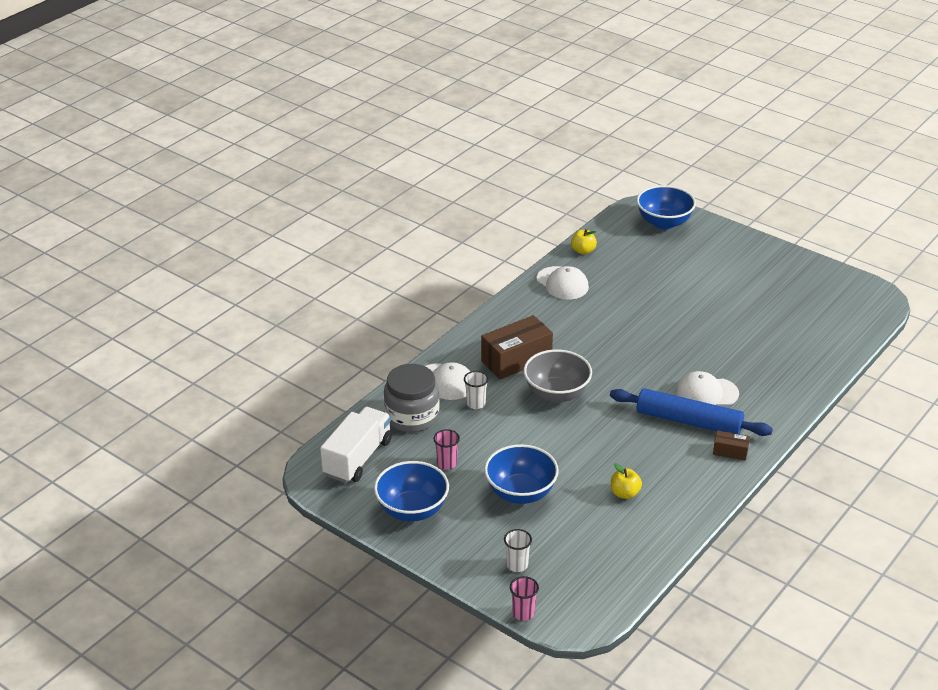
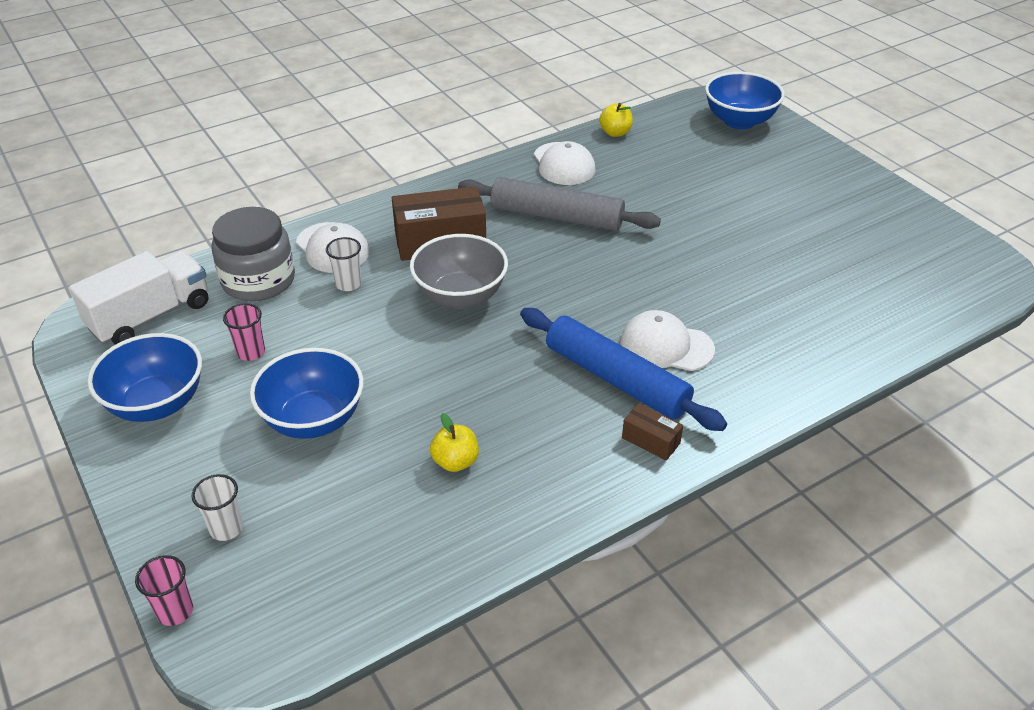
camera: 20 degrees right, 5 degrees up
none -> grey rolling pin [458,177,661,231]

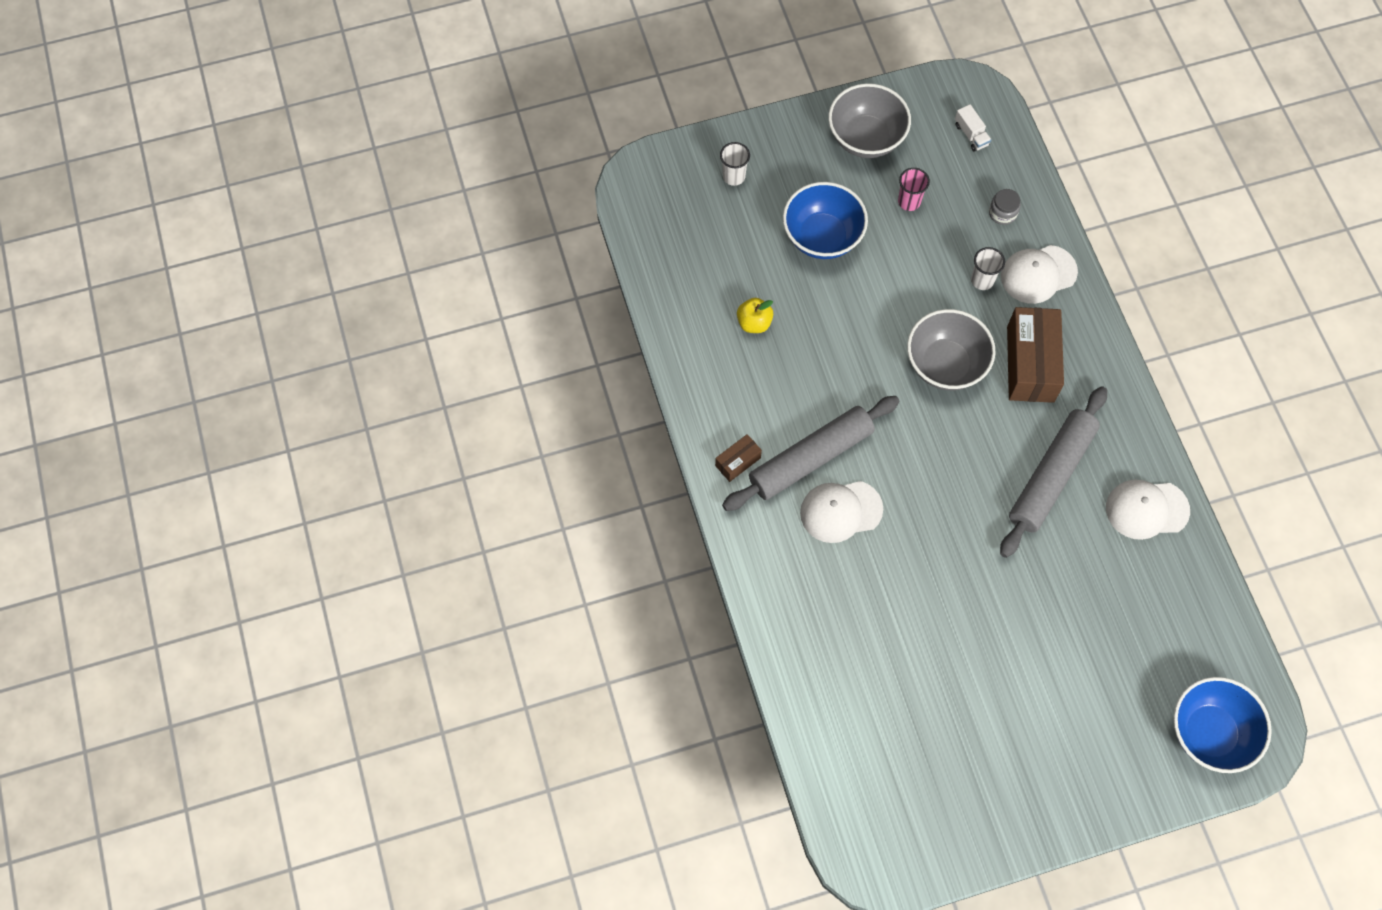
camera: 105 degrees right, 25 degrees up
white truck [69,250,208,345] -> white truck [955,104,991,152], size x0.44
blue bowl [87,333,202,422] -> grey bowl [828,83,911,158]
pink cup [135,555,193,626] -> none
grey jar [211,207,295,301] -> grey jar [989,189,1021,225], size x0.44
blue rolling pin [520,308,727,431] -> grey rolling pin [722,396,900,511]
yellow apple [599,103,633,137] -> none
white cap [620,310,715,371] -> white cap turned 135 degrees counterclockwise [800,481,883,543]

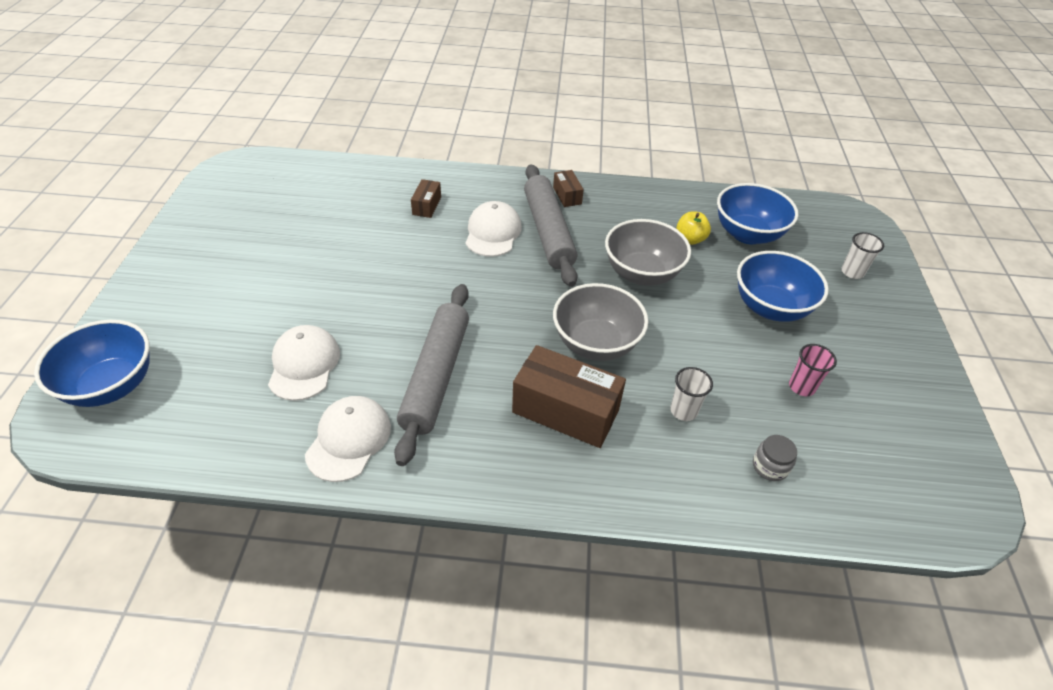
camera: 110 degrees right, 20 degrees down
grey bowl [828,83,911,158] -> grey bowl moved to [605,219,691,286]
white truck [955,104,991,152] -> none
grey rolling pin [1000,386,1107,558] -> grey rolling pin turned 45 degrees clockwise [394,284,469,466]
white cap [1001,245,1078,304] -> white cap moved to [268,325,340,401]
none -> brown box [411,179,441,218]
none -> blue bowl [717,183,799,244]

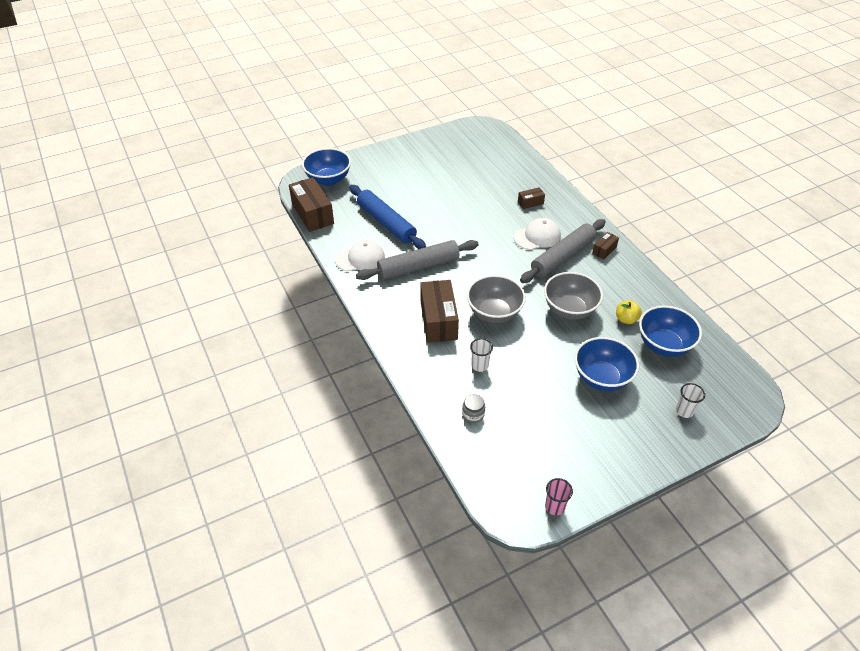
camera: 60 degrees right, 0 degrees up
white cap [268,325,340,401] -> blue rolling pin [349,185,426,249]
pink cup [789,344,837,396] -> pink cup moved to [545,478,573,515]
none -> brown box [289,177,334,232]

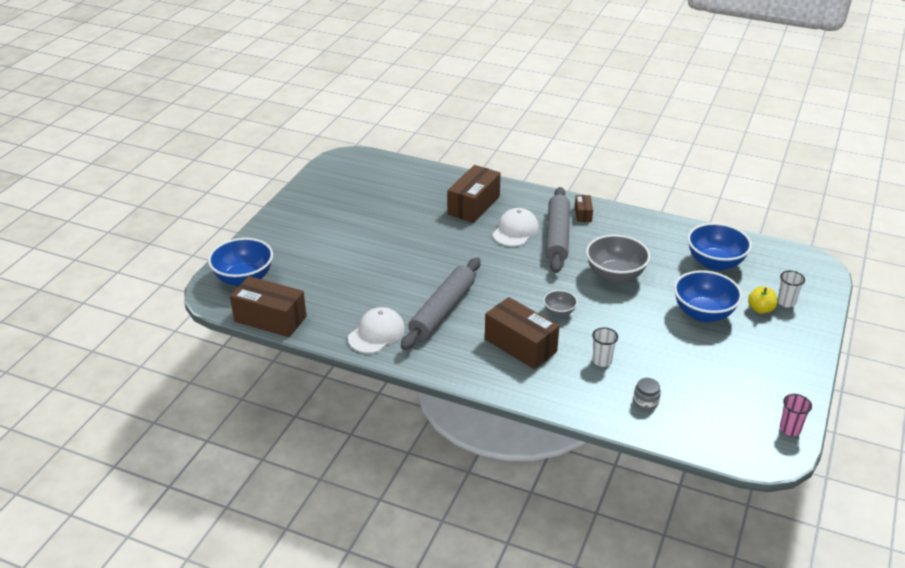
camera: 40 degrees left, 10 degrees down
blue rolling pin [349,185,426,249] -> none
grey bowl [467,275,526,323] -> grey bowl [543,290,578,317], size x0.51
brown box [518,187,545,209] -> brown box [447,165,501,223], size x2.06
yellow apple [616,300,642,324] -> yellow apple moved to [748,286,777,314]

